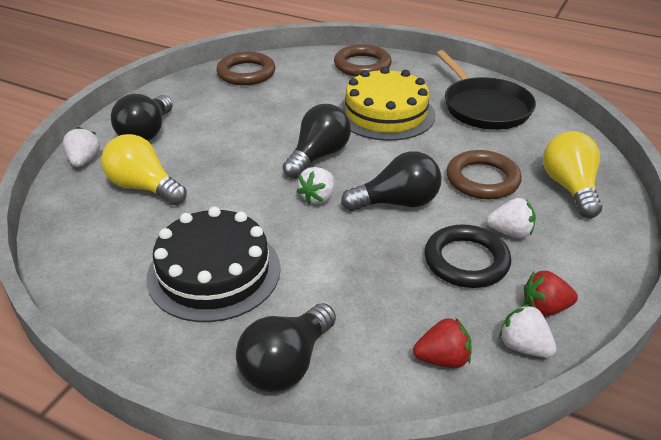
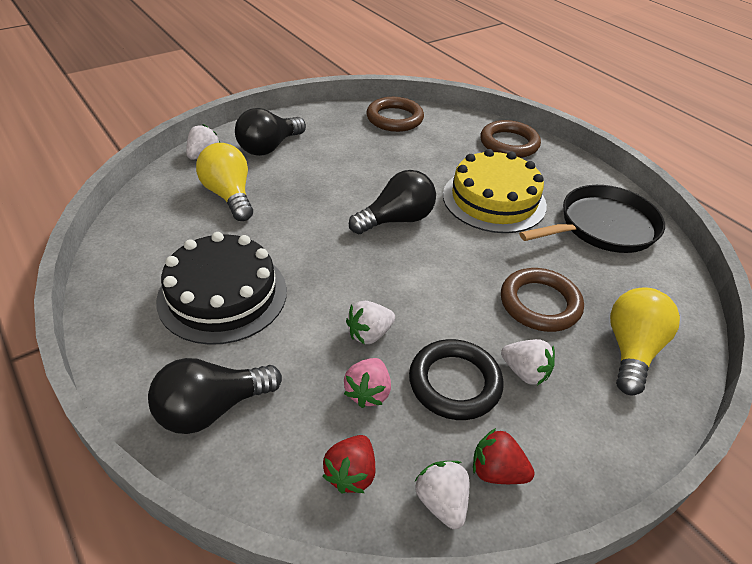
camera: 25 degrees right, 5 degrees up
white strawberry [296,167,334,204] -> white strawberry moved to [346,301,395,344]
black light bulb [341,151,441,211] -> none
red strawberry [413,317,472,368] -> red strawberry turned 90 degrees clockwise [322,435,375,493]
black pan [436,50,536,130] -> black pan turned 120 degrees counterclockwise [519,185,665,253]
none -> pink strawberry [344,358,391,408]

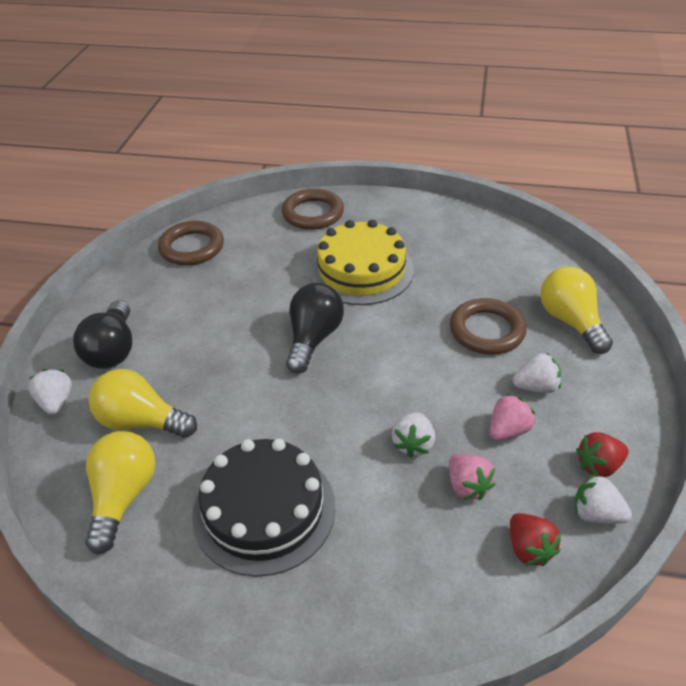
camera: 40 degrees left, 0 degrees up
black light bulb [148,358,282,434] -> none
black ring [409,339,504,420] -> pink strawberry [489,394,535,441]
black pan [519,185,665,253] -> none
none -> yellow light bulb [85,431,155,555]

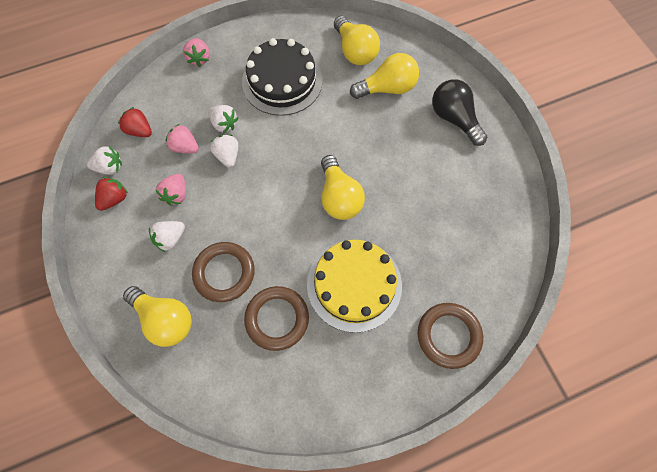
camera: 145 degrees right, 25 degrees up
white strawberry [28,369,72,415] -> white strawberry moved to [208,105,238,133]
brown ring [158,221,224,266] -> brown ring moved to [244,286,309,351]
black light bulb [286,283,344,374] -> yellow light bulb [321,155,365,220]
none -> pink strawberry [183,38,210,67]

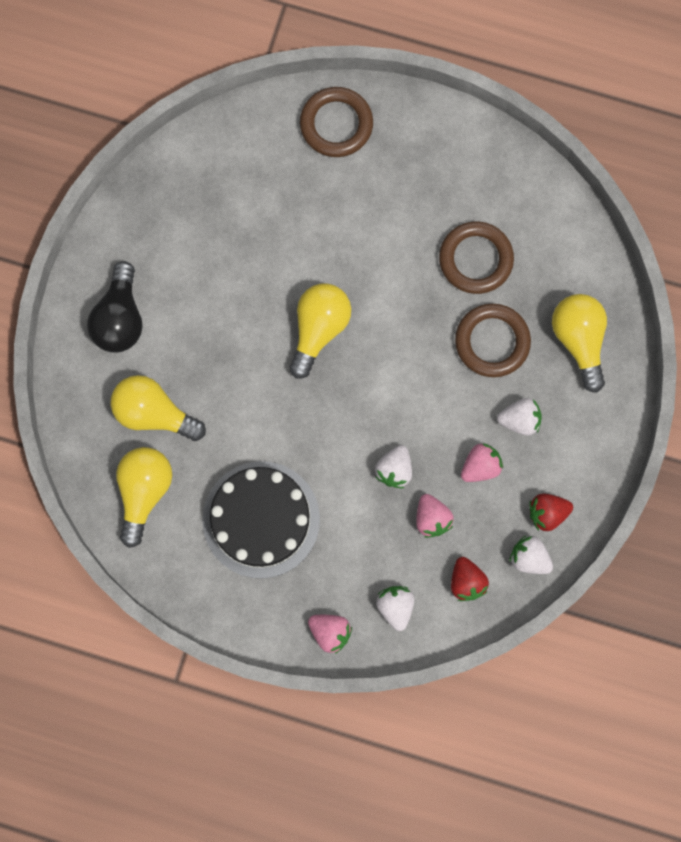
camera: 140 degrees left, 10 degrees up
pink strawberry [183,38,210,67] -> pink strawberry turned 90 degrees clockwise [308,615,352,654]
white strawberry [208,105,238,133] -> white strawberry moved to [376,586,414,631]
yellow cake [307,240,402,333] -> none

